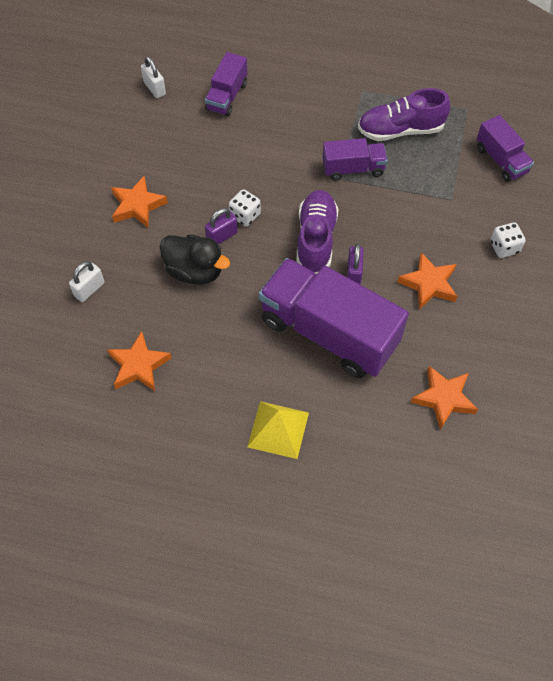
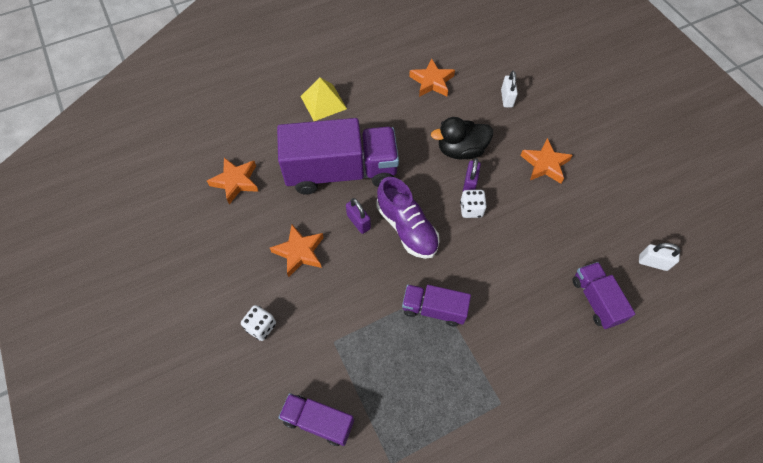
camera: 140 degrees right, 0 degrees up
purple truck [322,138,388,181] -> purple truck turned 60 degrees clockwise [402,284,471,327]
purple shoe [358,88,450,141] -> none

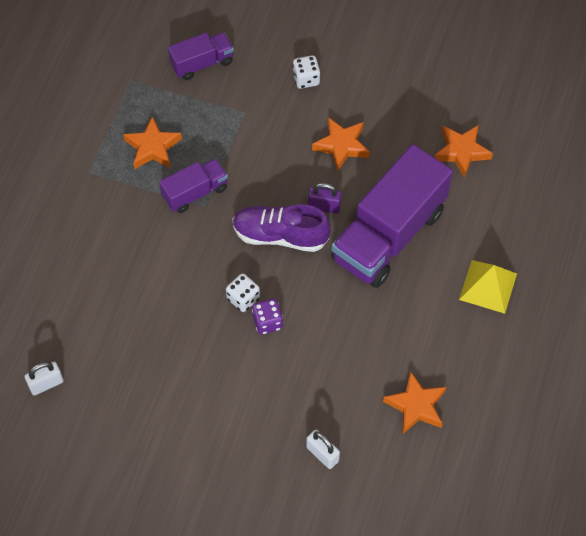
camera: 135 degrees right, 0 degrees up
black duck [431,117,493,159] -> none
purple padlock [463,158,481,191] -> purple dice [252,298,283,335]
orange star [520,138,573,184] -> orange star moved to [123,116,182,169]
purple truck [572,262,635,329] -> none

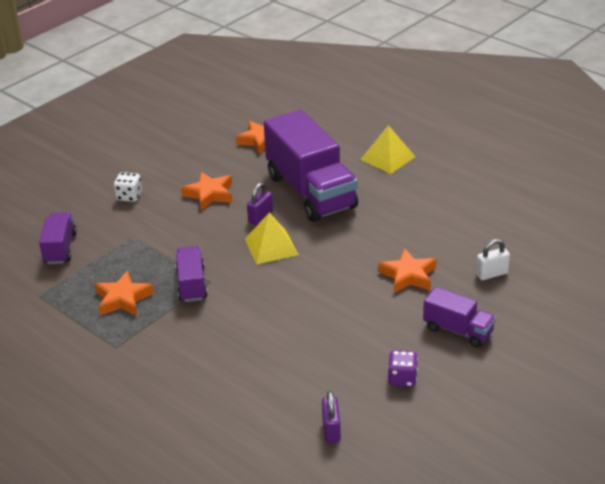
camera: 65 degrees left, 25 degrees down
white padlock [24,362,64,395] -> purple padlock [322,390,341,443]
white dice [226,273,260,312] -> none
purple shoe [233,204,331,252] -> yellow pyramid [245,213,299,264]
purple dice [252,298,283,335] -> purple dice moved to [388,350,418,387]
orange star [383,371,446,434] -> orange star moved to [378,248,436,293]
none -> purple truck [423,287,496,348]

